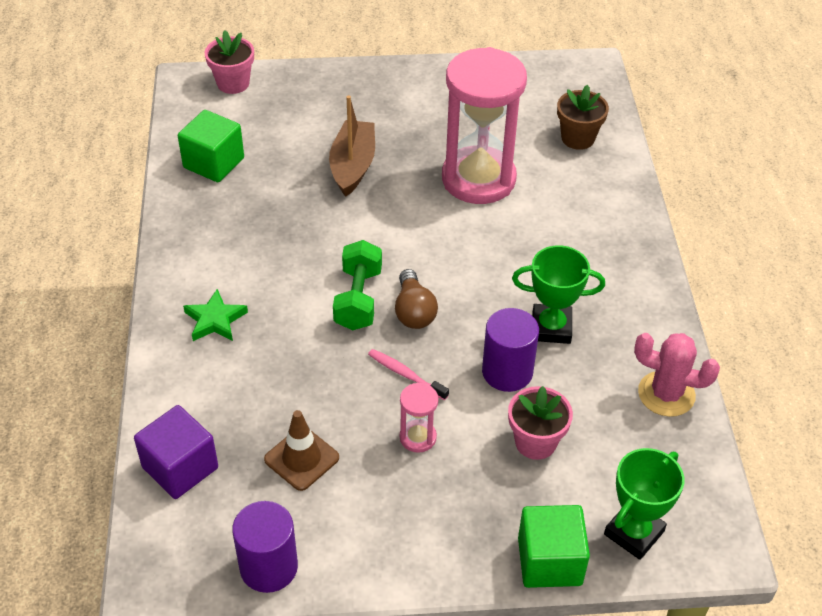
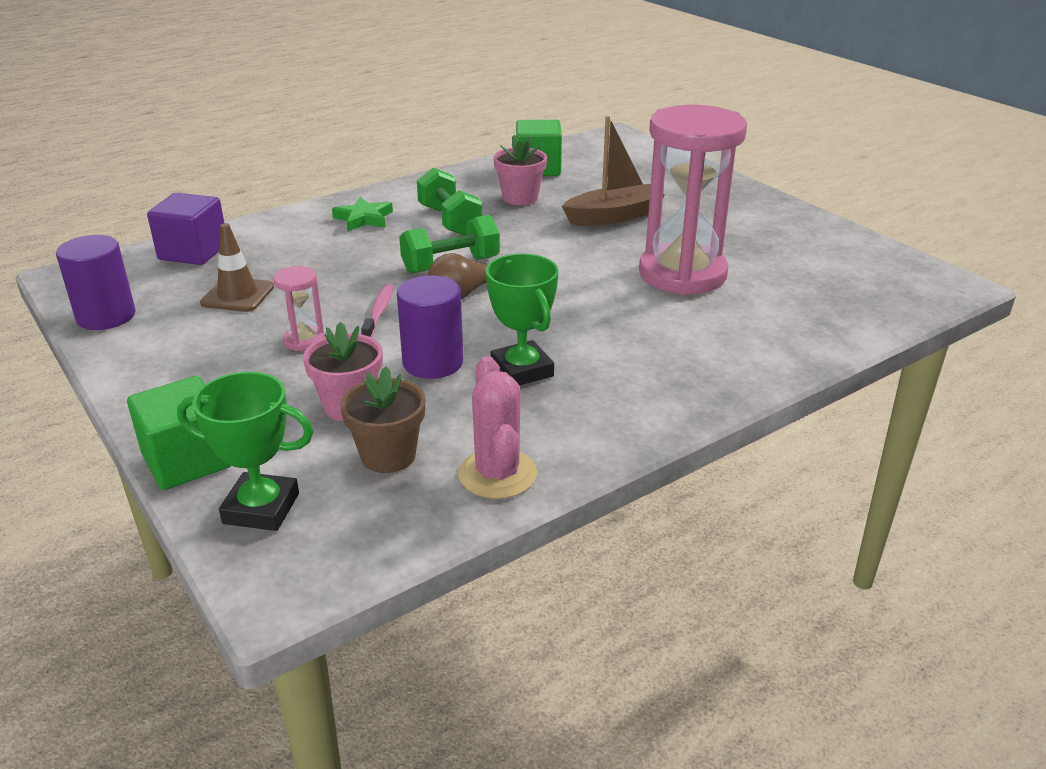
camera: 60 degrees right, 15 degrees down
pink flower pot [205,30,254,94] -> pink flower pot moved to [493,135,547,205]
brown flower pot [557,85,609,150] -> brown flower pot moved to [340,366,426,473]
none -> green dumbbell [417,167,482,235]

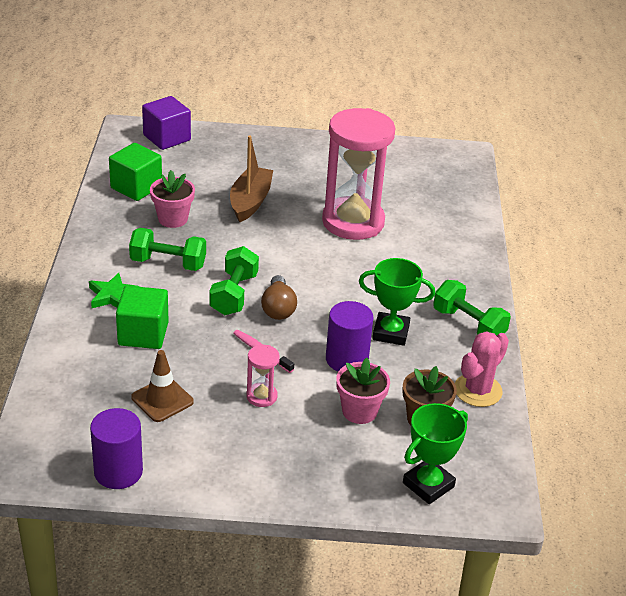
camera: 55 degrees left, 5 degrees up
green cube [127,376,231,490] -> green cube moved to [116,286,169,349]
purple cube [147,193,224,265] -> purple cube moved to [142,96,191,150]
pink cactus [458,356,537,499] -> pink cactus turned 75 degrees counterclockwise [455,331,509,407]
none -> green dumbbell [433,280,511,335]

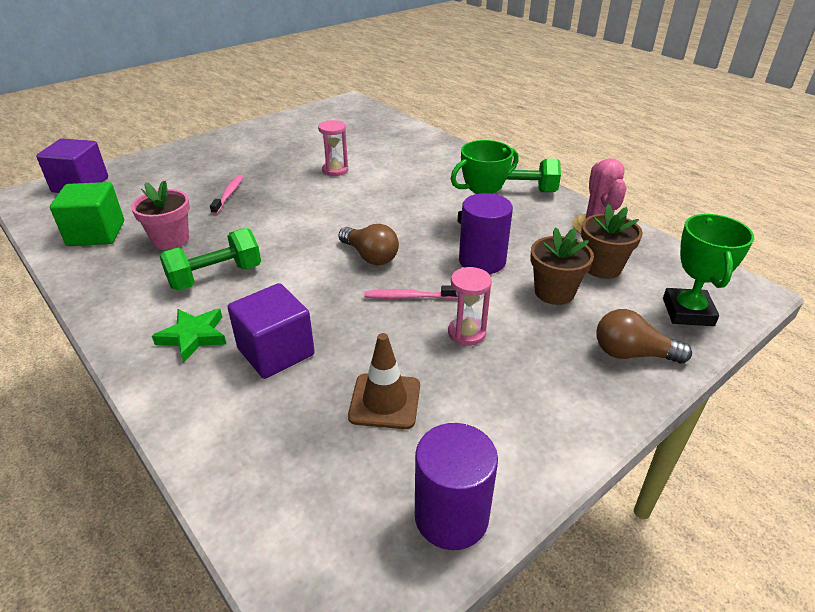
camera: 40 degrees left, 0 degrees up
green cube [116,286,169,349] -> purple cube [227,283,315,379]
green dumbbell [209,246,259,315] -> none
brown boat [230,136,273,223] -> pink toothbrush [210,175,243,215]
pink hourglass [322,108,395,240] -> pink hourglass [318,120,348,176], size x0.41
pink flower pot [336,358,390,424] -> brown flower pot [530,227,594,305]
none -> brown light bulb [597,309,692,364]

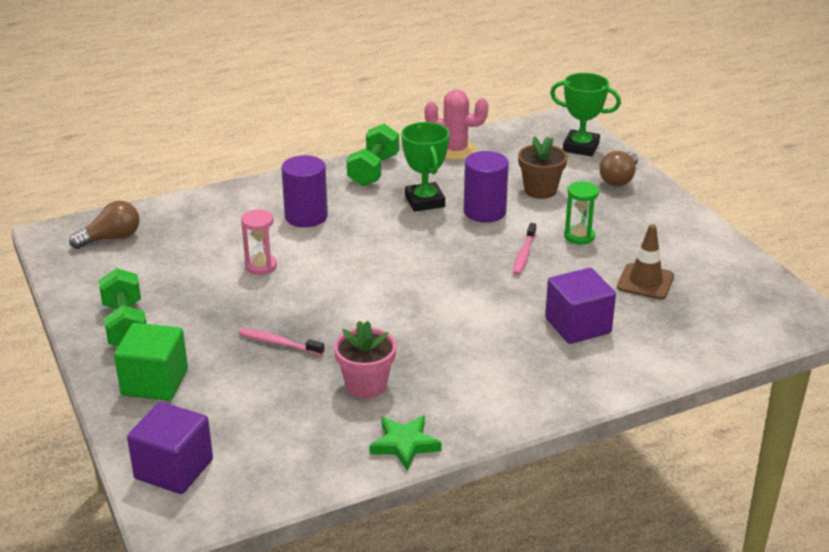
camera: 75 degrees left, 5 degrees down
green cube [50,182,124,246] -> green cube moved to [114,323,188,401]
green star [152,309,226,363] -> green star moved to [369,415,442,470]
green dumbbell [160,228,261,291] -> green dumbbell moved to [98,268,147,346]
brown light bulb [338,224,399,265] -> brown light bulb moved to [69,201,140,249]
purple cylinder [415,423,498,550] -> purple cylinder moved to [281,155,328,227]
pink hourglass [448,267,492,346] -> green hourglass [564,182,599,244]
brown flower pot [581,204,643,279] -> none

